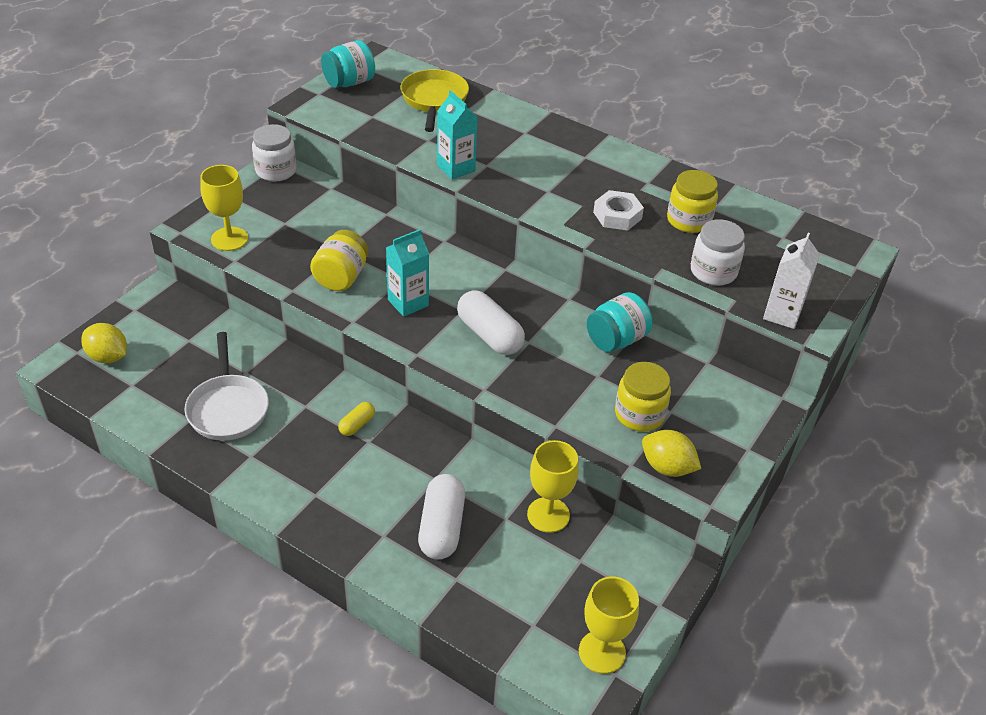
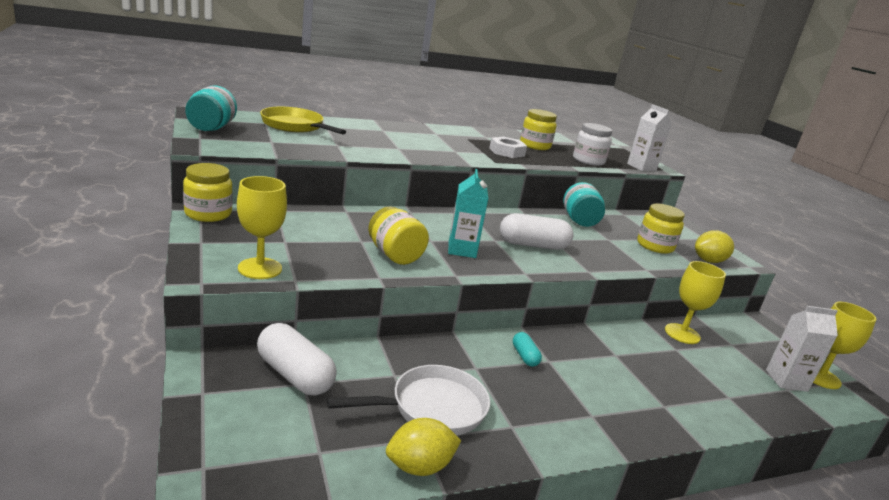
camera: 55 degrees left, 20 degrees down
yellow lemon [81,323,127,363] -> yellow lemon moved to [386,418,461,476]
white pan [184,332,269,441] -> white pan turned 45 degrees counterclockwise [327,365,490,435]
white jar [252,124,297,182] -> yellow jar [183,163,233,222]
yellow capsule [338,402,375,436] -> turquoise capsule [513,332,542,367]
white capsule [418,474,465,560] -> white capsule moved to [257,323,337,395]
turquoise carton [437,90,477,180] -> none
none -> white carton [766,306,838,392]

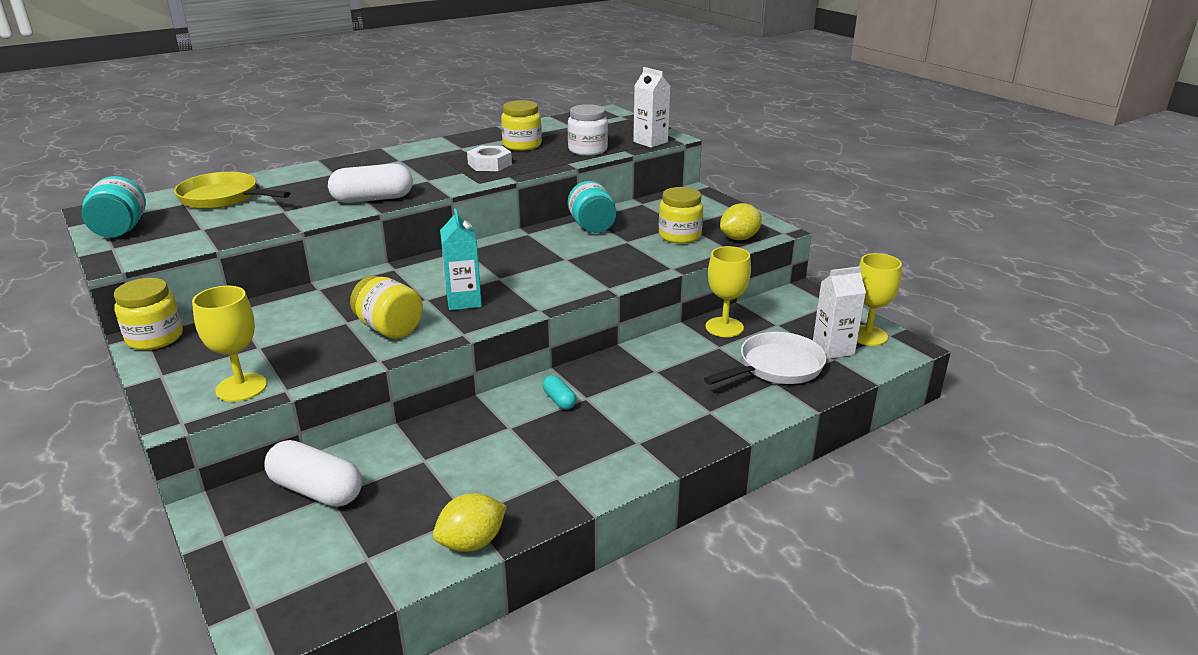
camera: 10 degrees left, 5 degrees up
white pan [327,365,490,435] -> white pan moved to [704,332,827,385]
white capsule [500,213,574,250] -> white capsule moved to [328,164,413,203]

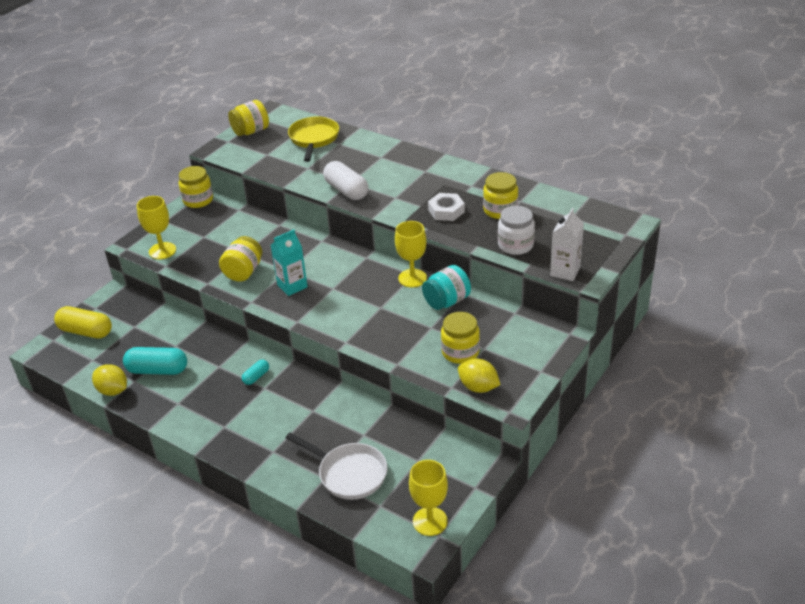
camera: 70 degrees right, 10 degrees up
turquoise jar [82,176,146,238] -> yellow jar [228,100,269,136]
white capsule [264,440,362,507] -> none
yellow goblet [706,246,751,337] -> yellow goblet moved to [395,221,427,288]
white carton [813,266,866,359] -> none
none -> yellow capsule [54,306,112,339]
none -> turquoise capsule [123,347,187,375]

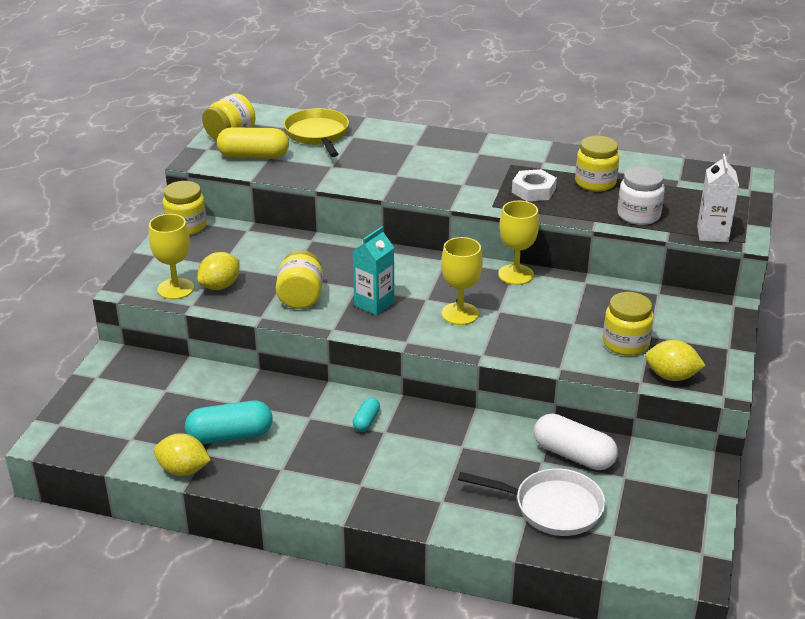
camera: 20 degrees left, 5 degrees down
yellow capsule [54,306,112,339] -> yellow capsule moved to [217,127,289,158]
white capsule [323,161,369,200] -> white capsule moved to [534,414,618,470]
yellow goblet [409,460,448,536] -> yellow goblet moved to [441,237,483,325]
turquoise jar [422,265,471,310] -> none
none -> yellow lemon [197,252,240,290]

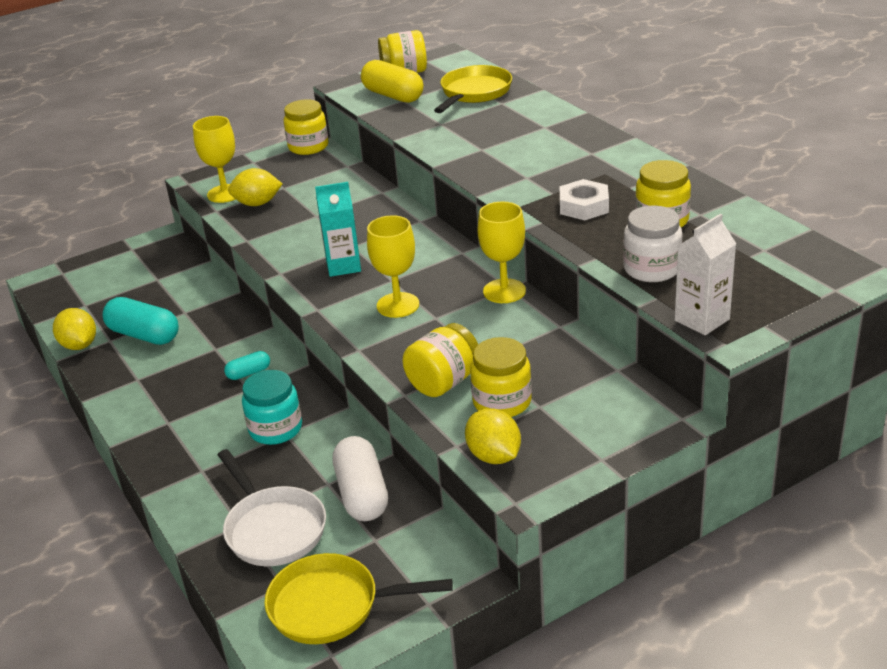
camera: 45 degrees right, 0 degrees up
yellow jar [276,250,323,309] -> yellow jar moved to [403,323,478,397]
none -> turquoise jar [242,370,302,445]
none -> yellow pan [264,553,453,644]

